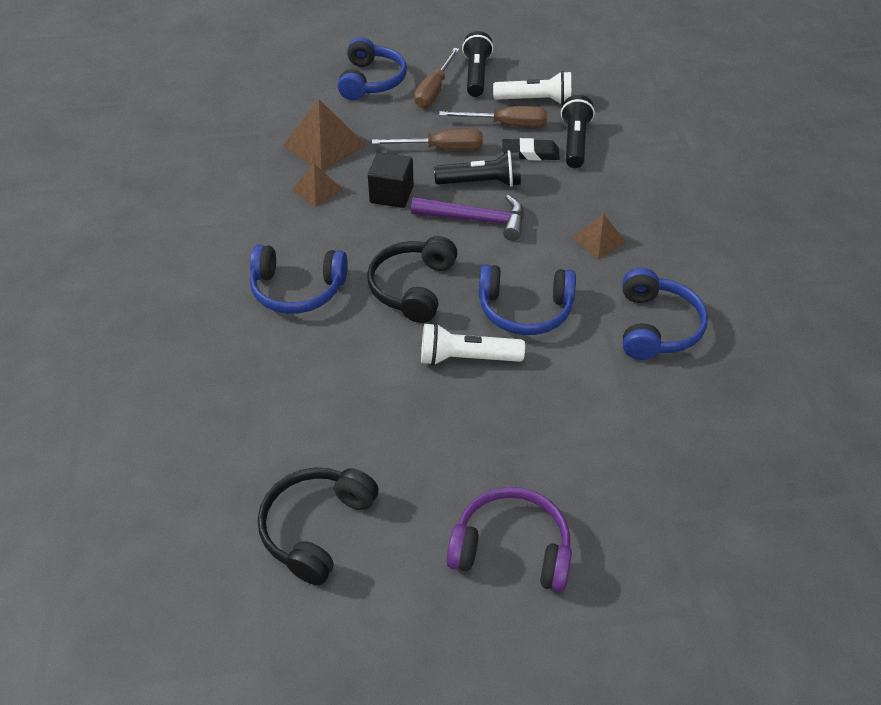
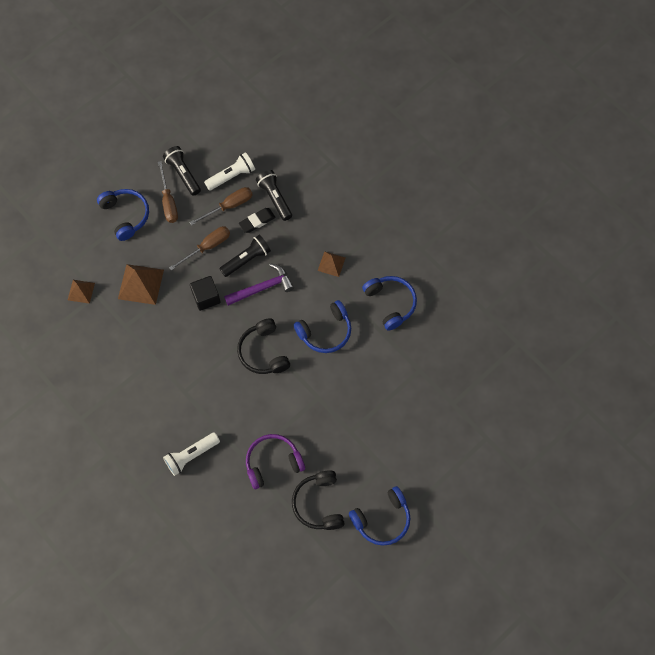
camera: 35 degrees left, 20 degrees up
blue headphones [250,245,348,314] -> blue headphones moved to [349,486,410,546]
brown pyramid [292,163,343,207] -> brown pyramid moved to [68,280,95,304]
white flashlight [421,323,525,366] -> white flashlight moved to [163,432,220,476]
purple headphones [447,487,572,592] -> purple headphones moved to [246,434,305,489]

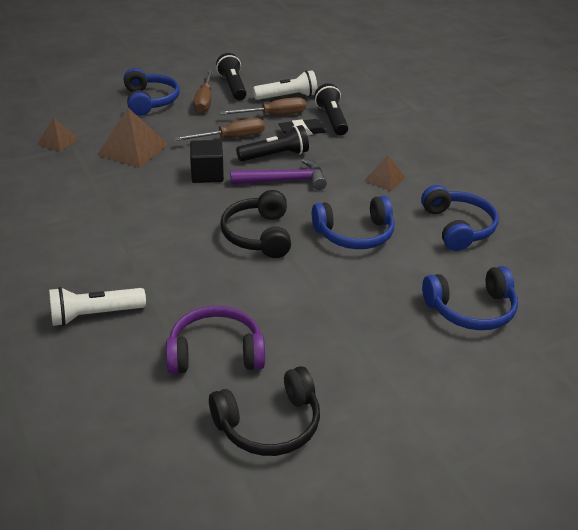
camera: 15 degrees right, 30 degrees down
black headphones [292,470,344,530] -> black headphones turned 120 degrees counterclockwise [209,366,320,456]
blue headphones [349,486,410,546] -> blue headphones moved to [422,266,518,330]

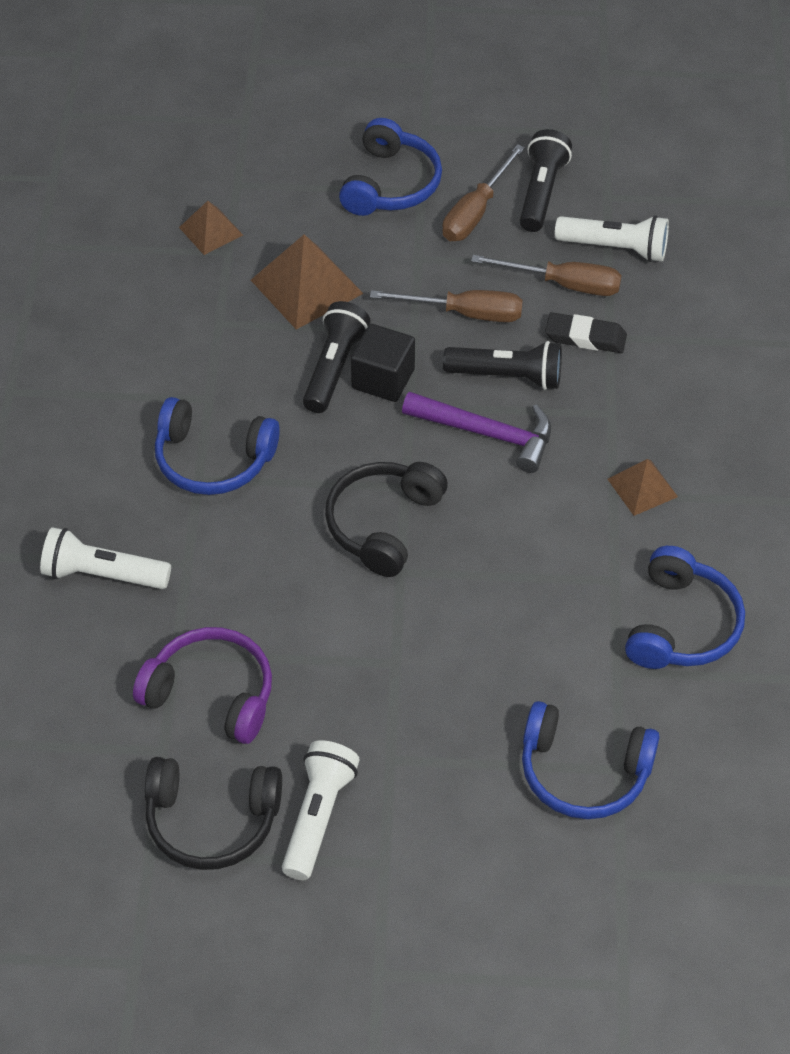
camera: 30 degrees right, 15 degrees up
blue headphones [312,196,395,249] -> blue headphones moved to [155,397,280,495]
black flashlight [314,83,348,136] -> black flashlight moved to [303,301,371,413]
none -> white flashlight [282,740,360,880]

